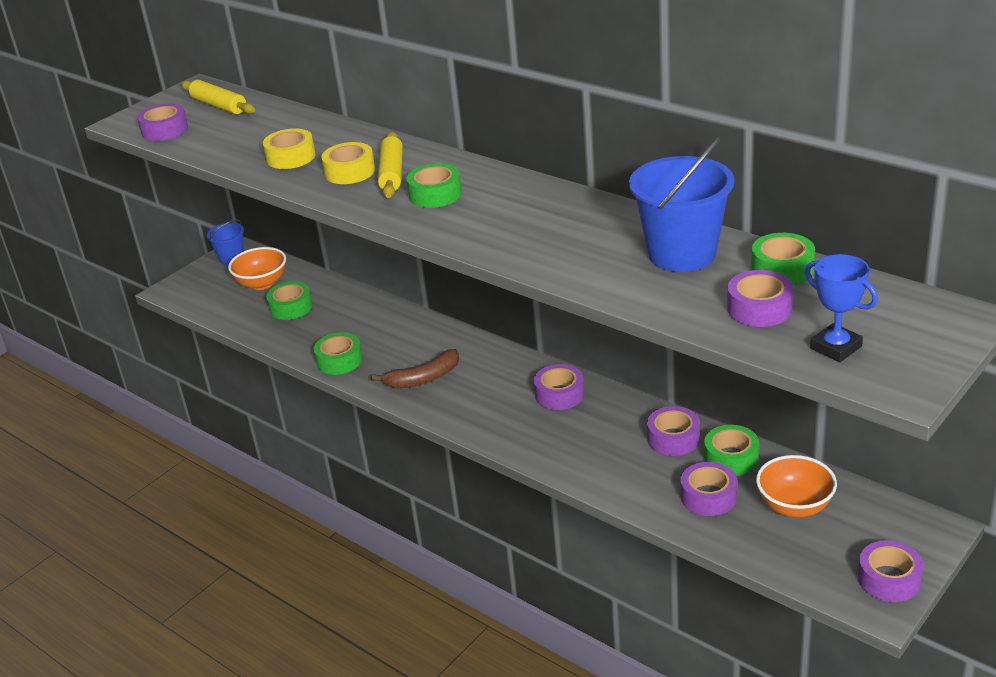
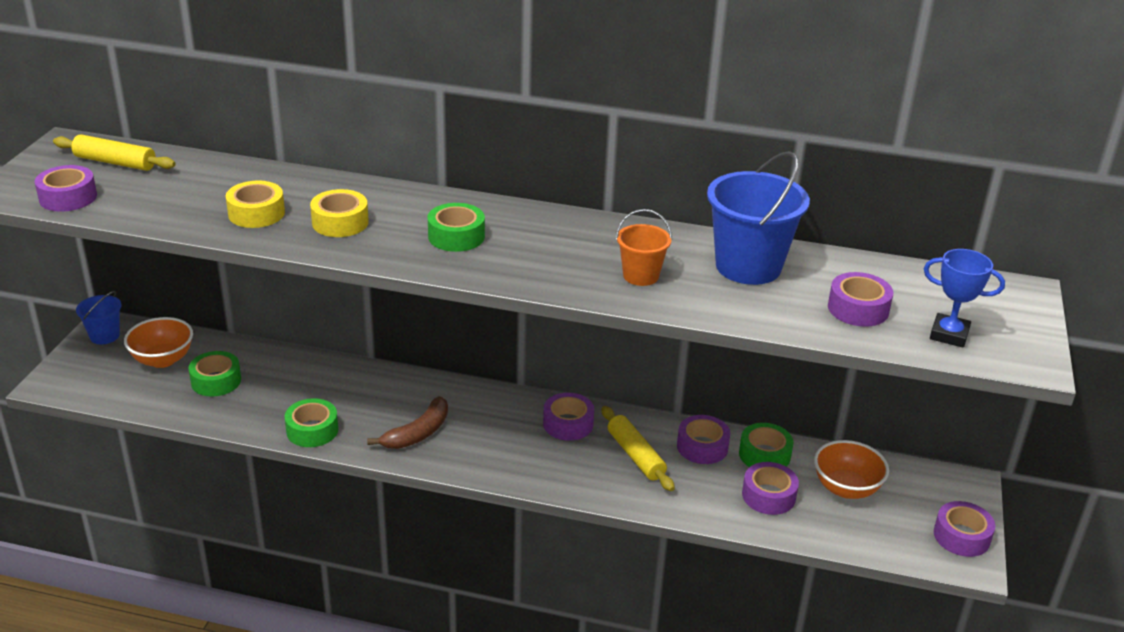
camera: 30 degrees left, 0 degrees up
yellow rolling pin [378,132,403,198] -> yellow rolling pin moved to [601,406,675,491]
green tape [751,233,815,285] -> none
none -> orange bucket [616,209,672,286]

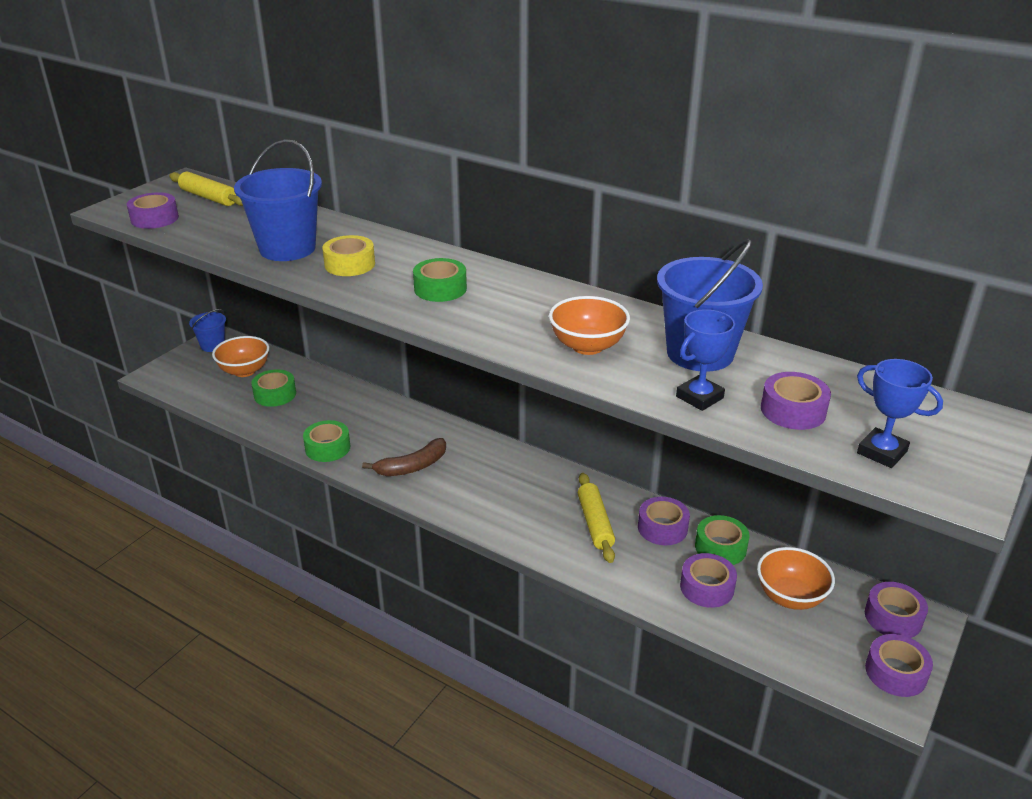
camera: 20 degrees right, 0 degrees up
yellow tape [226,181,285,228] -> blue bucket [234,139,322,261]
purple tape [543,393,594,441] -> purple tape moved to [865,582,928,638]
orange bucket [616,209,672,286] -> orange bowl [549,296,630,355]
none -> blue trophy [676,309,735,411]

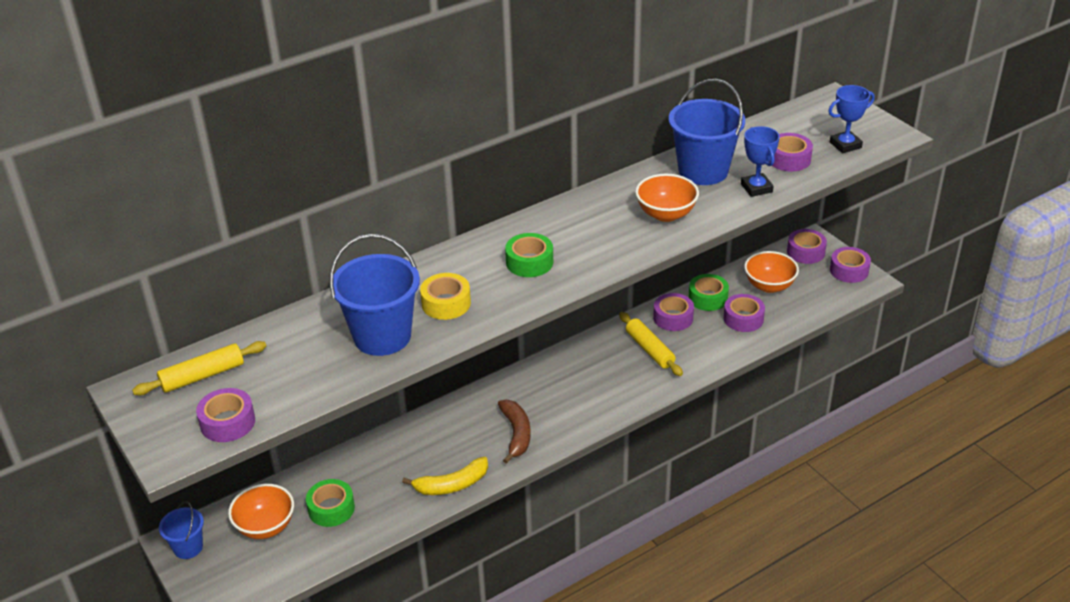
camera: 65 degrees left, 5 degrees up
green tape [303,420,350,462] -> yellow banana [402,457,488,495]
yellow rolling pin [578,473,615,563] -> yellow rolling pin turned 45 degrees clockwise [619,312,683,376]

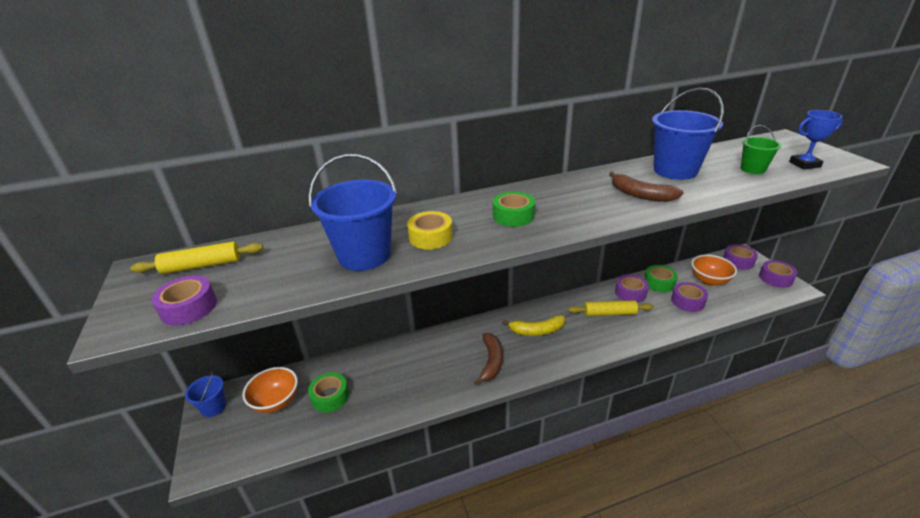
camera: 15 degrees right, 5 degrees down
yellow banana [402,457,488,495] -> yellow banana moved to [502,315,565,336]
yellow rolling pin [619,312,683,376] -> yellow rolling pin turned 75 degrees counterclockwise [568,300,653,316]
orange bowl [635,174,699,222] -> brown banana [609,172,684,202]
blue trophy [741,126,780,197] -> none
purple tape [769,133,813,171] -> green bucket [741,125,782,174]

